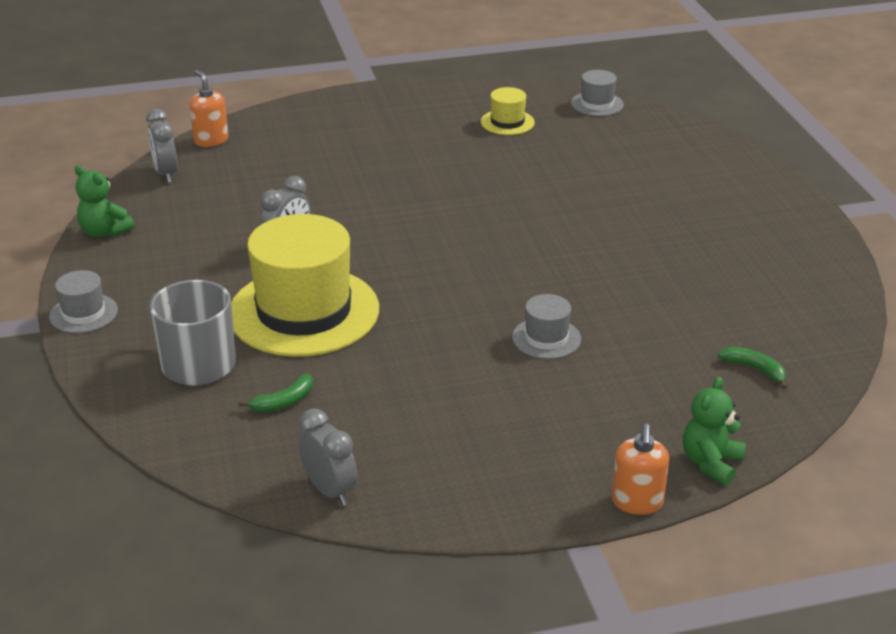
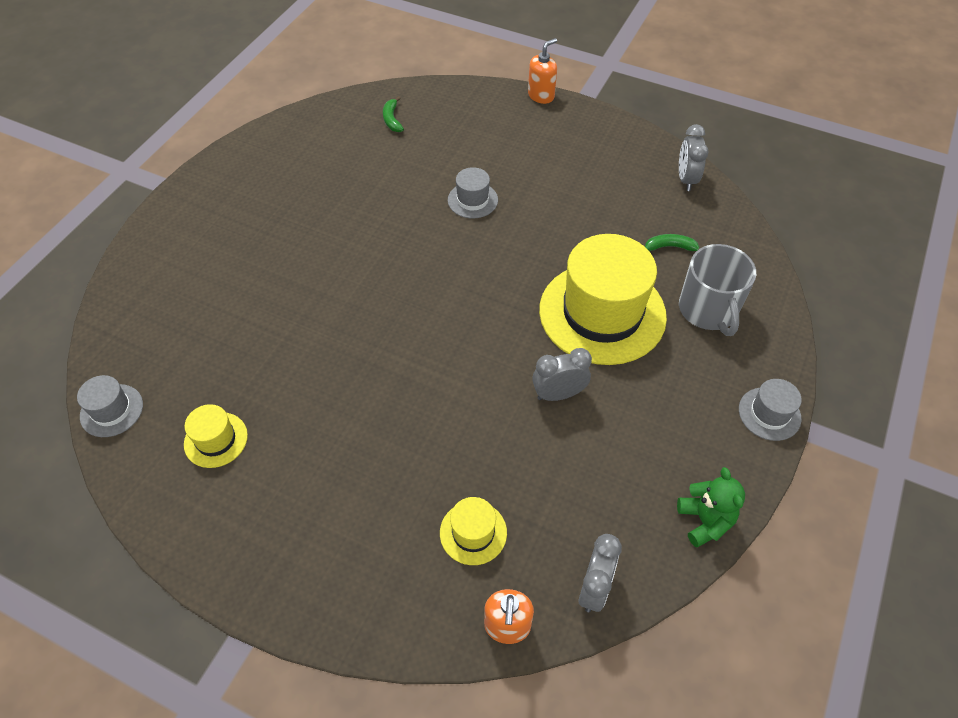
camera: 140 degrees left, 20 degrees up
green teddy bear [683,376,746,485] -> none
none -> yellow hat [440,497,507,565]

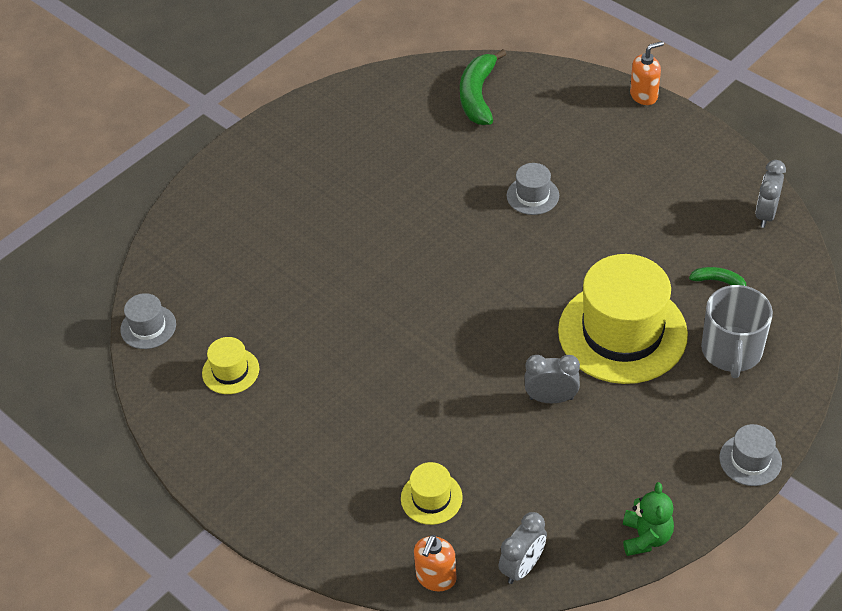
camera: 20 degrees right, 5 degrees down
green banana [383,96,404,132] -> green banana [460,49,506,125], size x1.94

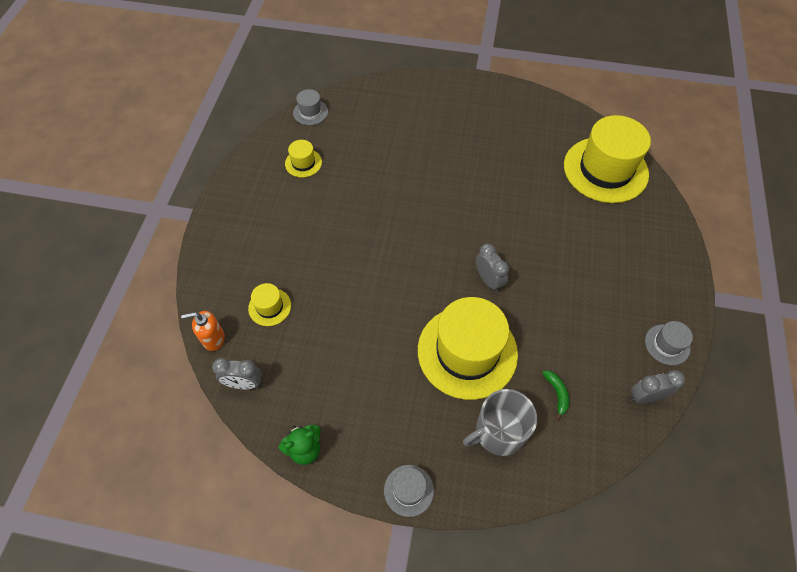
camera: 55 degrees right, 10 degrees up
green banana [460,49,506,125] -> yellow hat [564,115,651,203]
grey hat [507,163,559,215] -> grey hat moved to [645,321,693,365]
grey clock [525,355,580,403] -> grey clock moved to [476,244,509,292]
orange soap dispenser [630,41,664,105] -> none

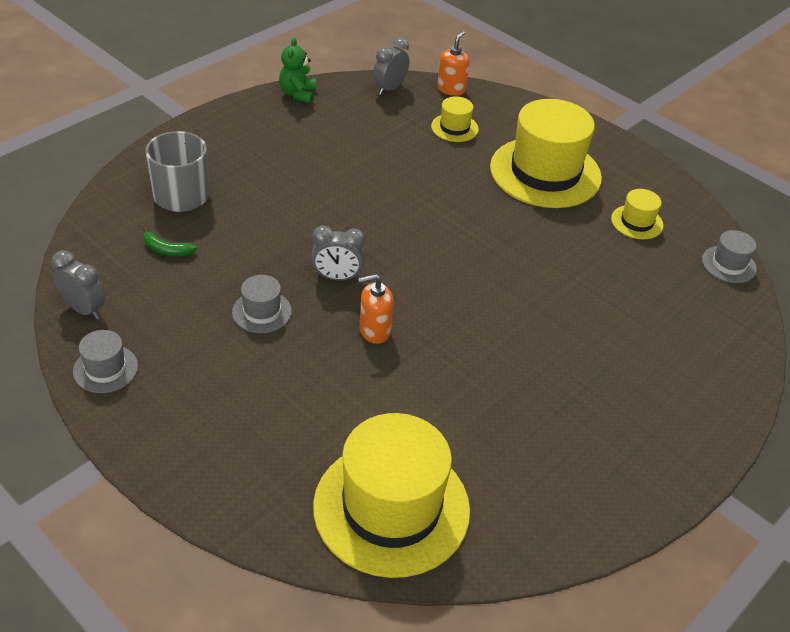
camera: 120 degrees right, 15 degrees down
grey hat [384,465,434,517] -> grey hat moved to [232,275,292,333]
yellow hat [418,297,518,400] -> yellow hat moved to [490,99,602,208]
grey clock [631,370,685,404] -> grey clock turned 75 degrees counterclockwise [52,250,105,319]
none -> orange soap dispenser [358,274,393,344]

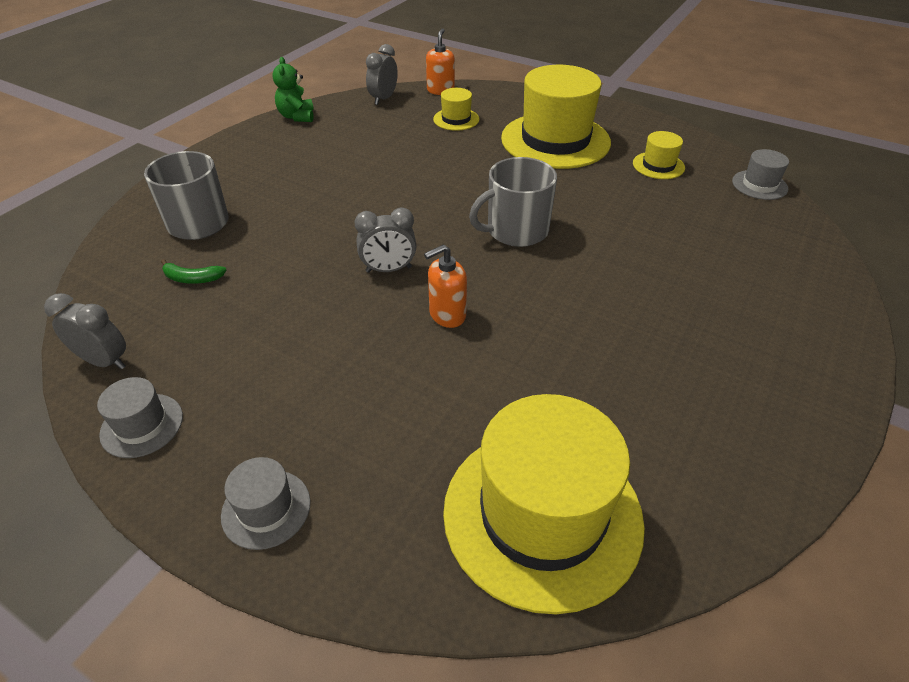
camera: 10 degrees left, 0 degrees up
grey hat [232,275,292,333] -> grey hat moved to [221,457,311,550]
none -> grey mug [469,157,557,247]

